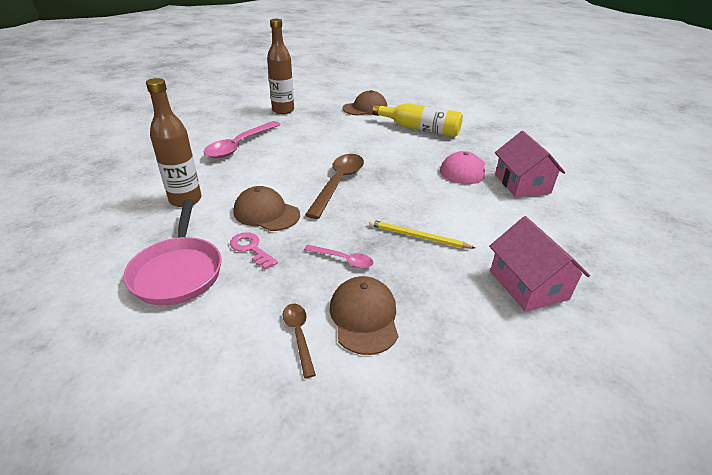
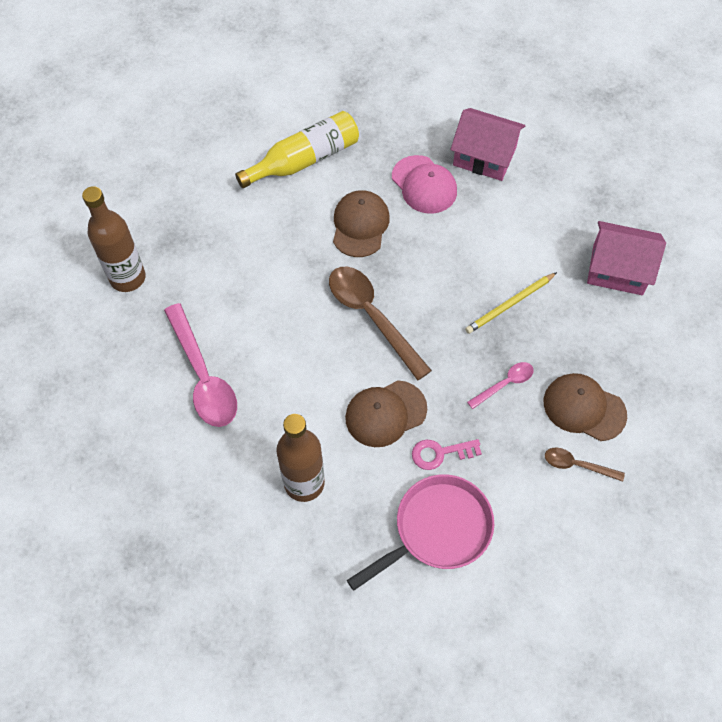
camera: 55 degrees left, 25 degrees up
pink pan [124,199,221,305] -> pink pan turned 60 degrees counterclockwise [347,474,494,591]
brown cap [343,90,387,116] -> brown cap moved to [333,190,390,257]

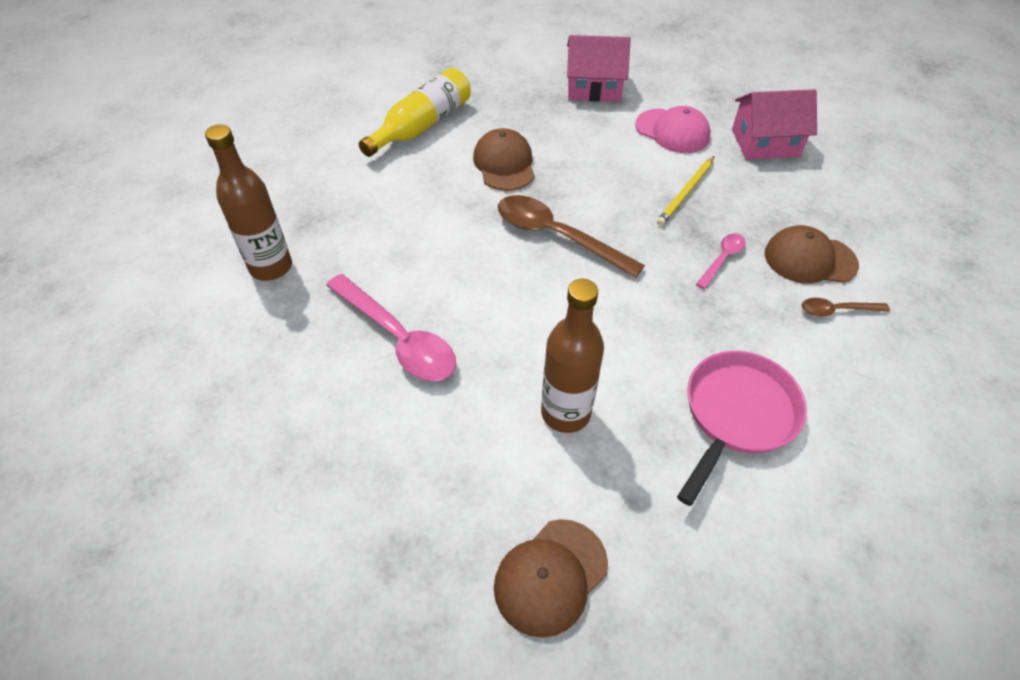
camera: 20 degrees left, 10 degrees down
brown cap [345,380,427,447] -> brown cap moved to [494,519,608,638]
pink cap [392,155,457,214] -> pink cap moved to [635,106,711,153]
pink key [412,439,482,470] -> none

